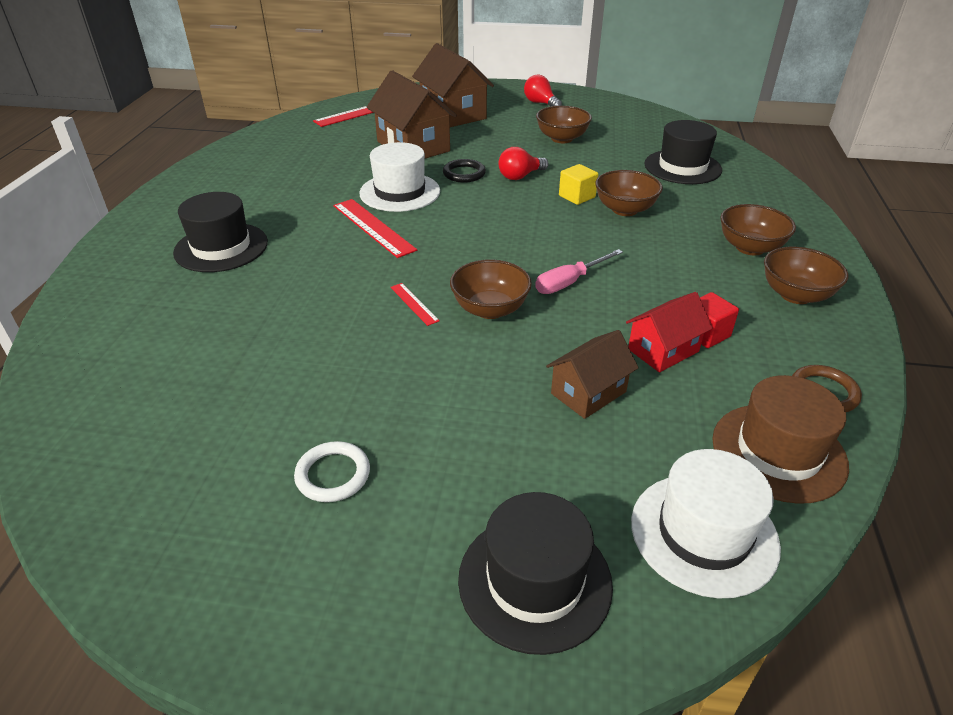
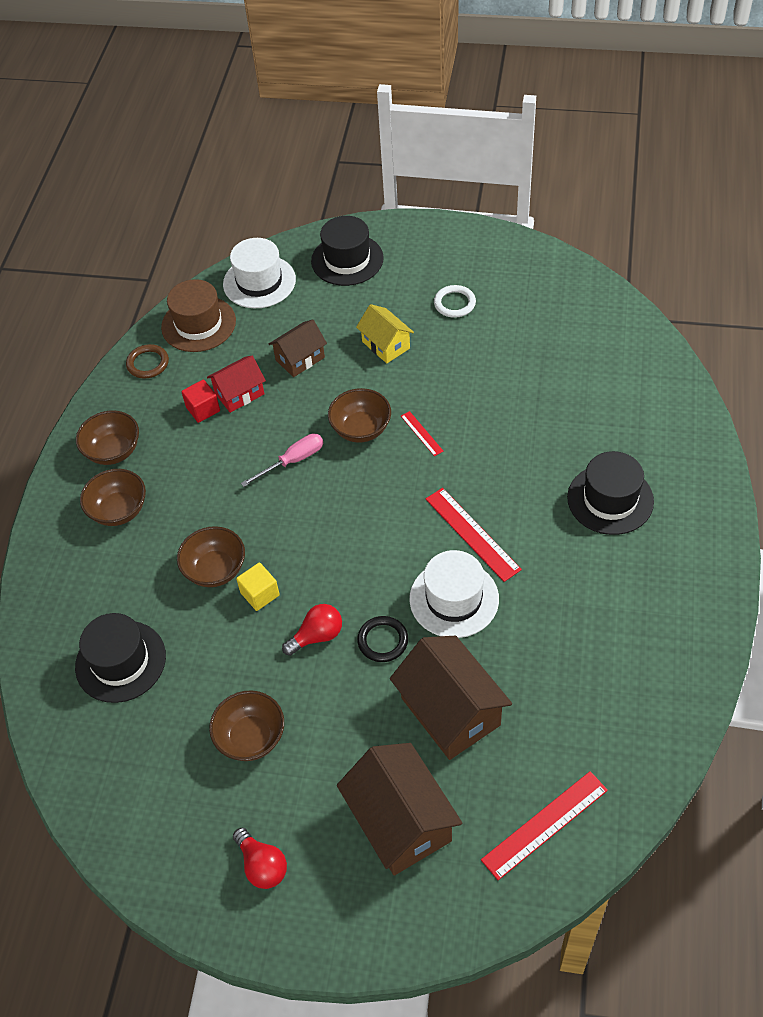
camera: 175 degrees left, 15 degrees up
none -> yellow house [356,304,414,363]

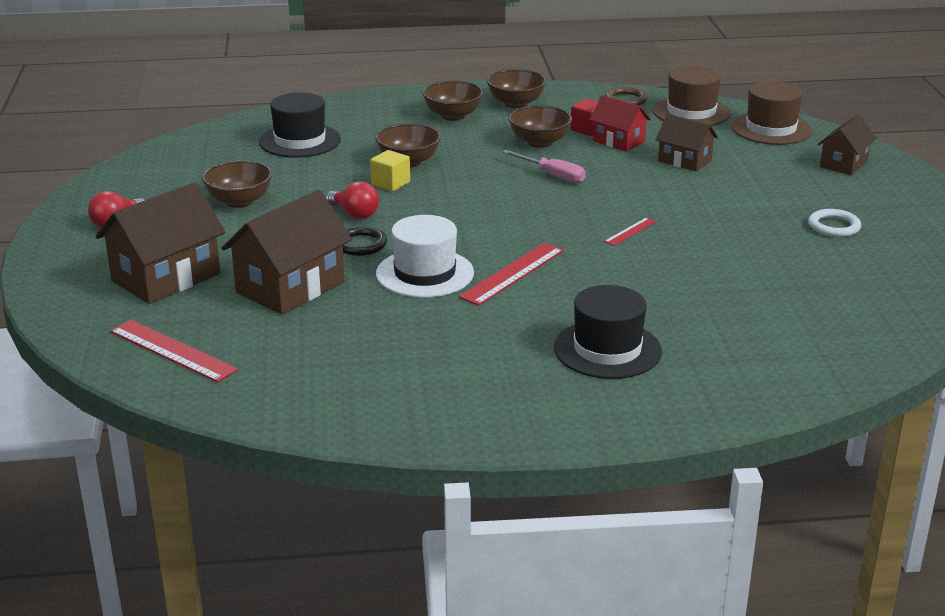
camera: 70 degrees right, 25 degrees down
white hat [223,238,296,308] -> brown hat [731,81,812,145]
black hat [311,216,384,286] -> brown house [818,115,877,175]
brown bowl [328,388,391,443] -> brown bowl moved to [509,105,572,148]
yellow house [356,304,414,363] -> none

